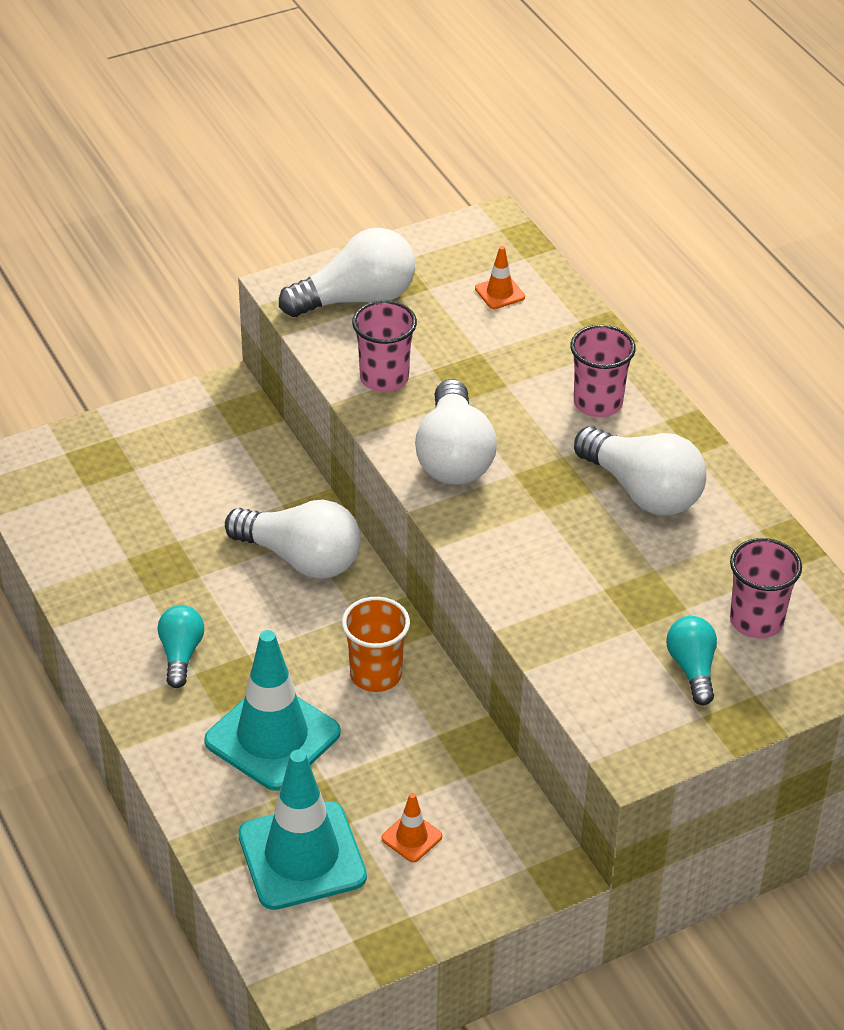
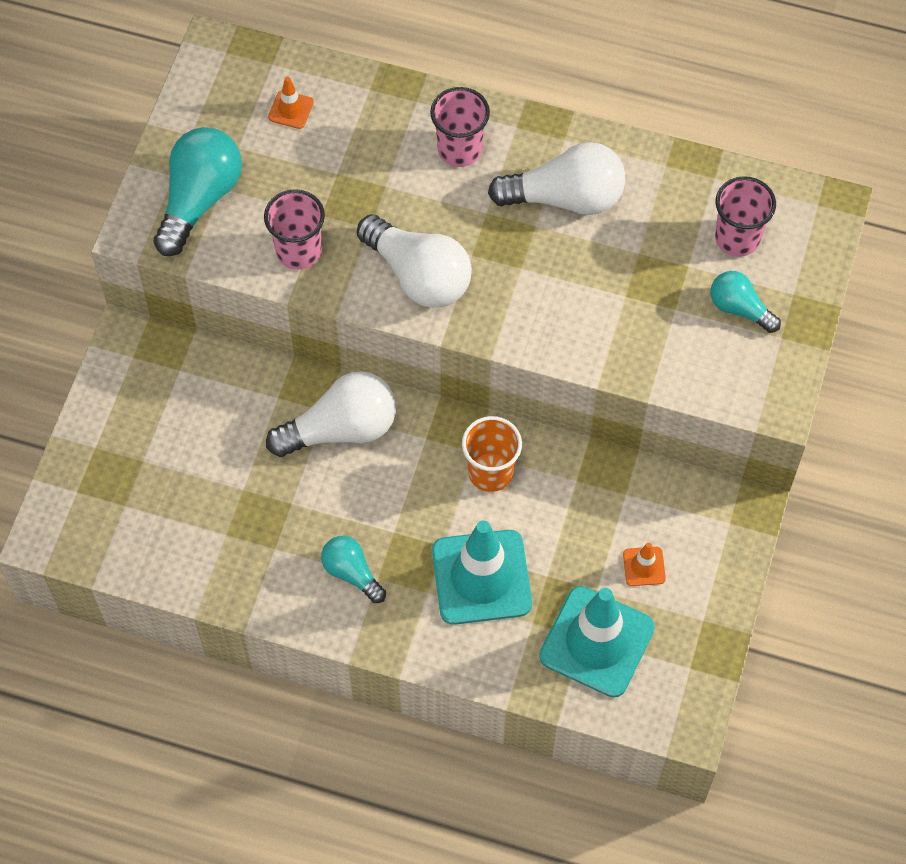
camera: 45 degrees left, 20 degrees up
white light bulb [279,228,415,317] -> turquoise light bulb [154,127,242,256]

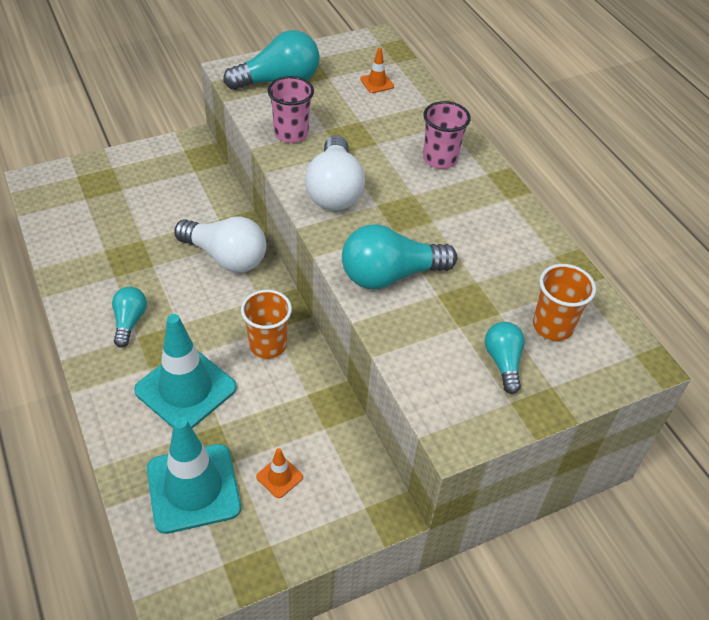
camera: 45 degrees right, 15 degrees down
white light bulb [488,142,625,215] -> none
pink cup [715,176,776,257] -> orange cup [533,264,596,341]
none -> turquoise light bulb [342,224,457,289]

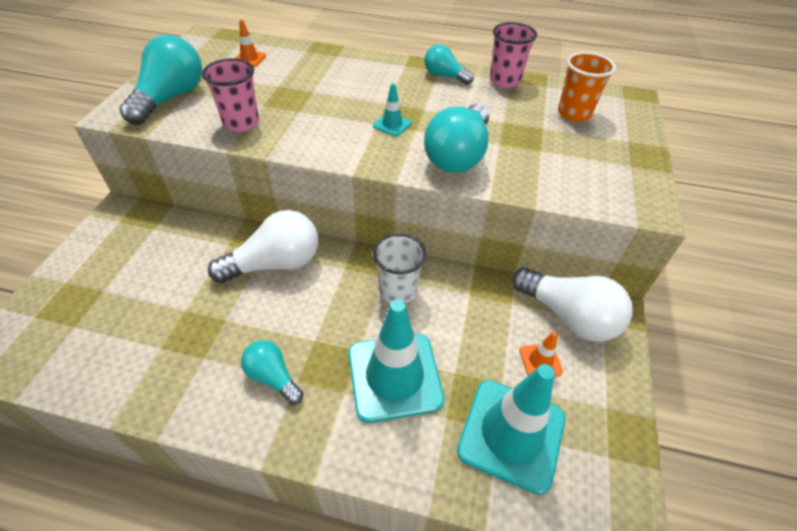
camera: 50 degrees left, 0 degrees up
orange cup [241,290,292,359] -> white cup [373,233,426,304]
white light bulb [305,135,365,210] -> white light bulb moved to [512,267,633,342]
pink cup [423,101,471,169] -> pink cup moved to [490,22,537,88]
turquoise light bulb [485,322,525,394] -> turquoise light bulb moved to [424,44,474,85]
none -> turquoise traffic cone [373,83,412,136]

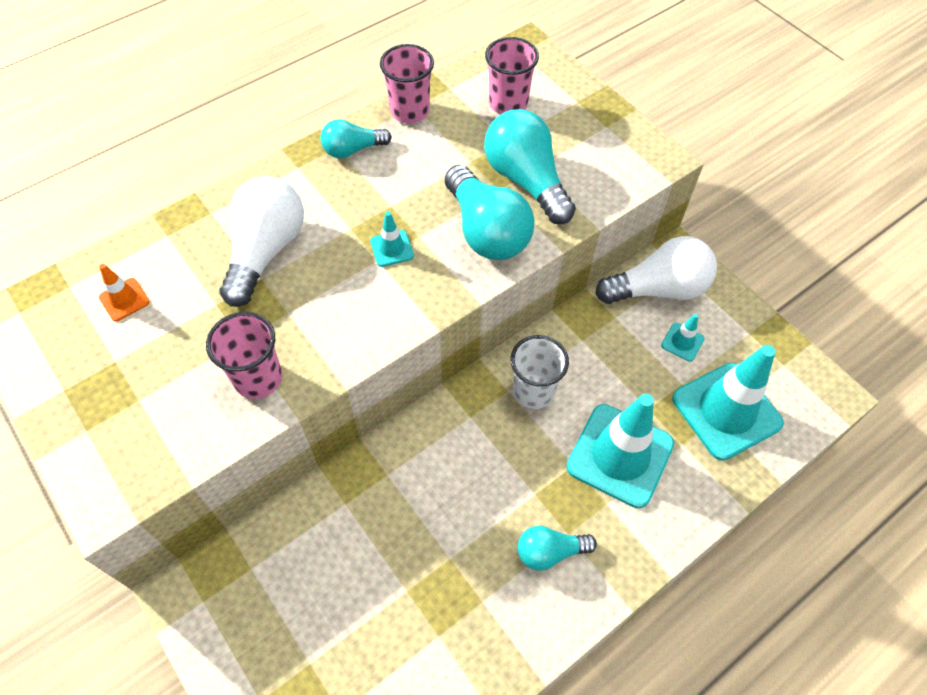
camera: 50 degrees left, 10 degrees up
turquoise light bulb [120,35,202,125] -> turquoise light bulb moved to [484,109,576,224]
white light bulb [208,210,319,283] -> white light bulb moved to [220,176,304,307]
orange traffic cone [520,331,563,377] -> turquoise traffic cone [661,313,705,362]
orange cup [558,52,616,122] -> pink cup [485,37,539,114]

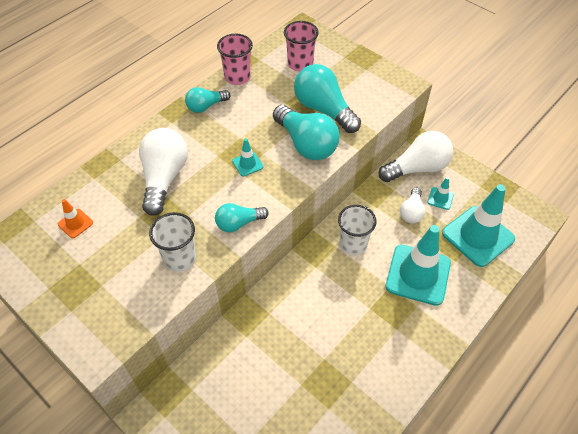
camera: 10 degrees left, 5 degrees down
pink cup [206,312,282,399] -> white cup [149,212,196,272]
turquoise light bulb [517,526,597,571] -> turquoise light bulb moved to [215,203,269,232]
none -> white light bulb [400,187,425,223]

